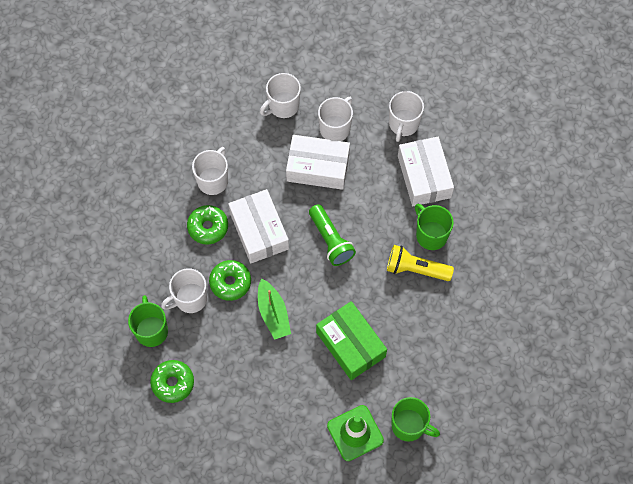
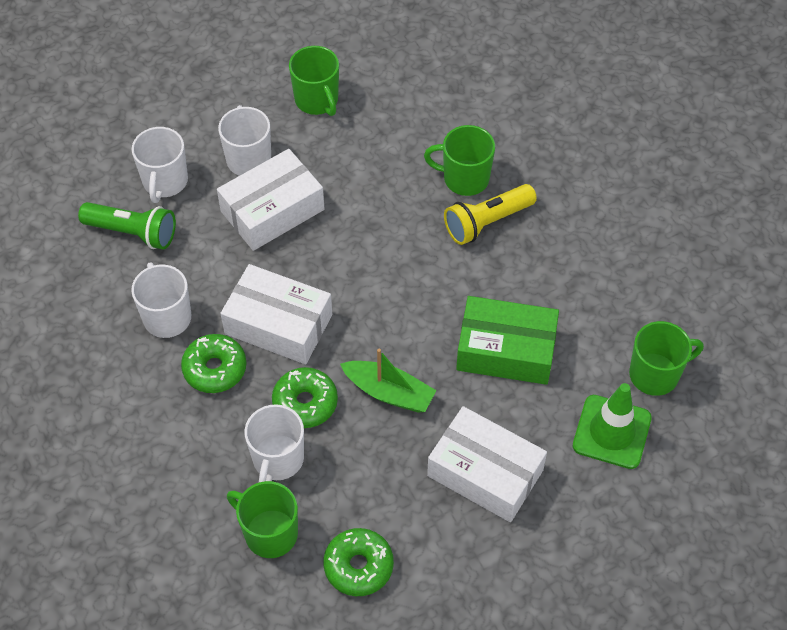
camera: 45 degrees left, 10 degrees down
green flashlight [309,204,356,266] -> green flashlight moved to [78,202,176,250]
white mug [389,91,424,142] -> green mug [289,46,339,116]
white box [398,137,454,206] -> white box moved to [427,406,547,522]

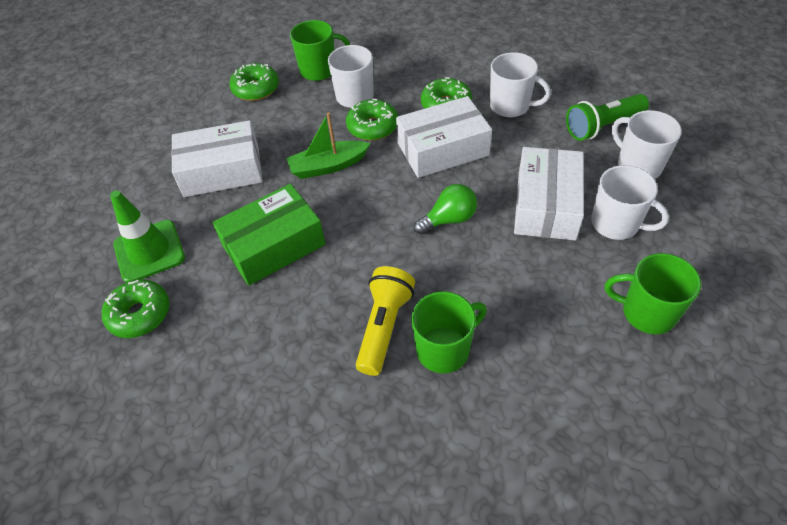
camera: 140 degrees right, 5 degrees down
green mug [629,321,704,396] -> green donut [102,279,170,338]
none -> green light bulb [414,184,477,235]

